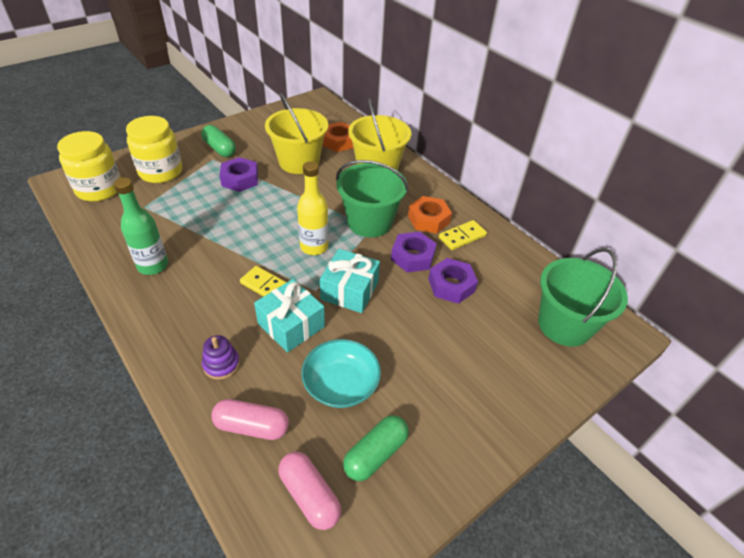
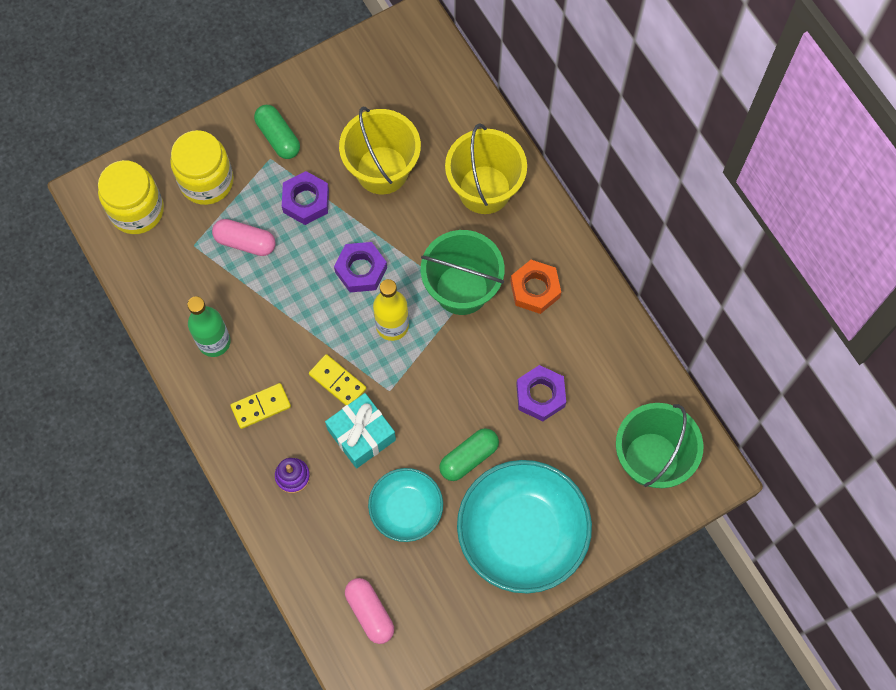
camera: 10 degrees right, 25 degrees up
pink capsule [211,399,289,440] -> pink capsule moved to [212,219,276,256]
turquoise gift [320,249,380,313] -> none
orange nut [322,122,353,152] -> none
green capsule [343,415,409,481] -> green capsule moved to [439,428,499,481]
purple nut [391,232,437,272] -> purple nut moved to [334,242,387,292]
yellow domino [439,220,487,250] -> yellow domino moved to [230,383,291,429]
none -> turquoise bowl [457,460,592,594]

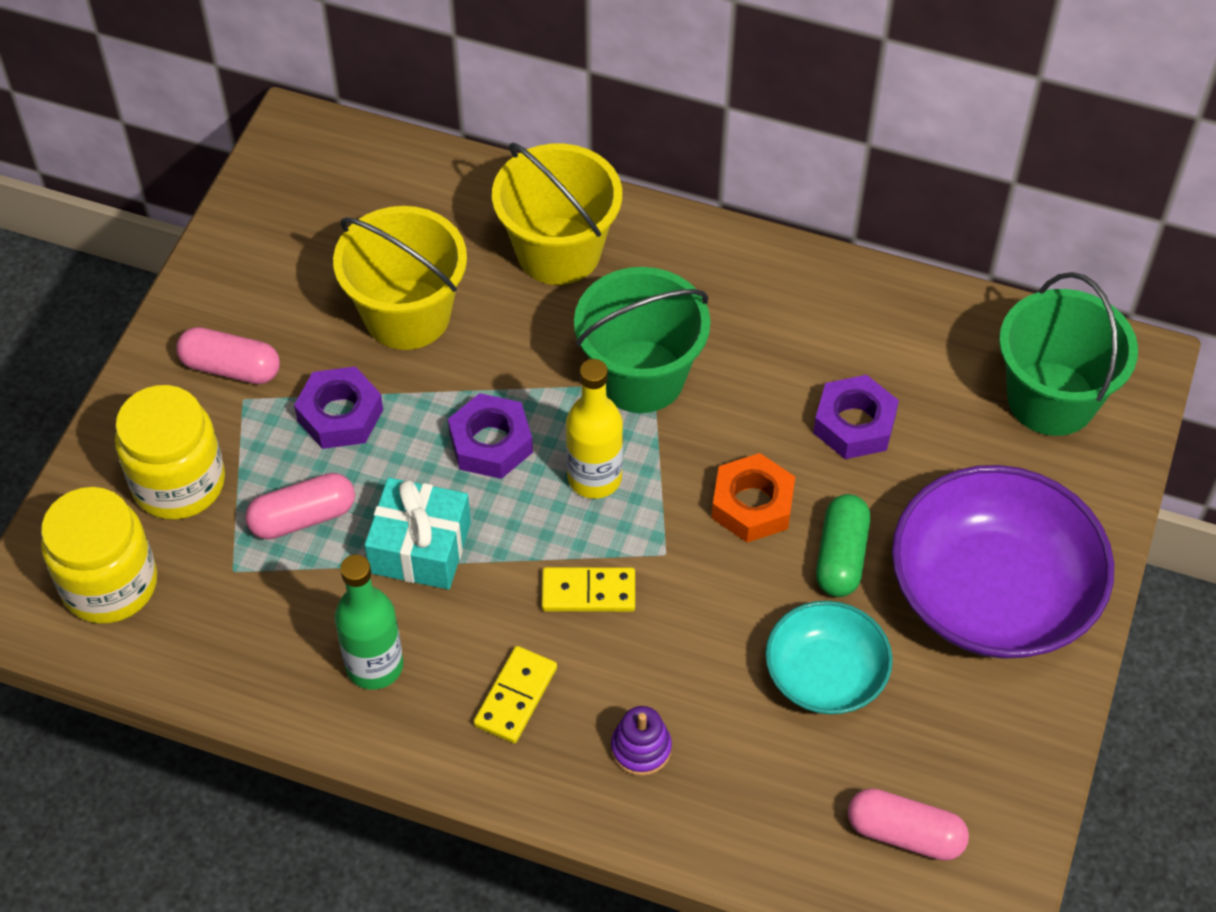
camera: 40 degrees left, 15 degrees down
green capsule [254,105,300,159] -> pink capsule [176,327,280,384]
turquoise gift [325,393,396,468] -> turquoise gift moved to [364,478,471,590]
turquoise bowl [457,460,592,594] -> purple bowl [892,465,1114,659]
orange nut [510,260,561,314] -> orange nut moved to [712,453,795,542]

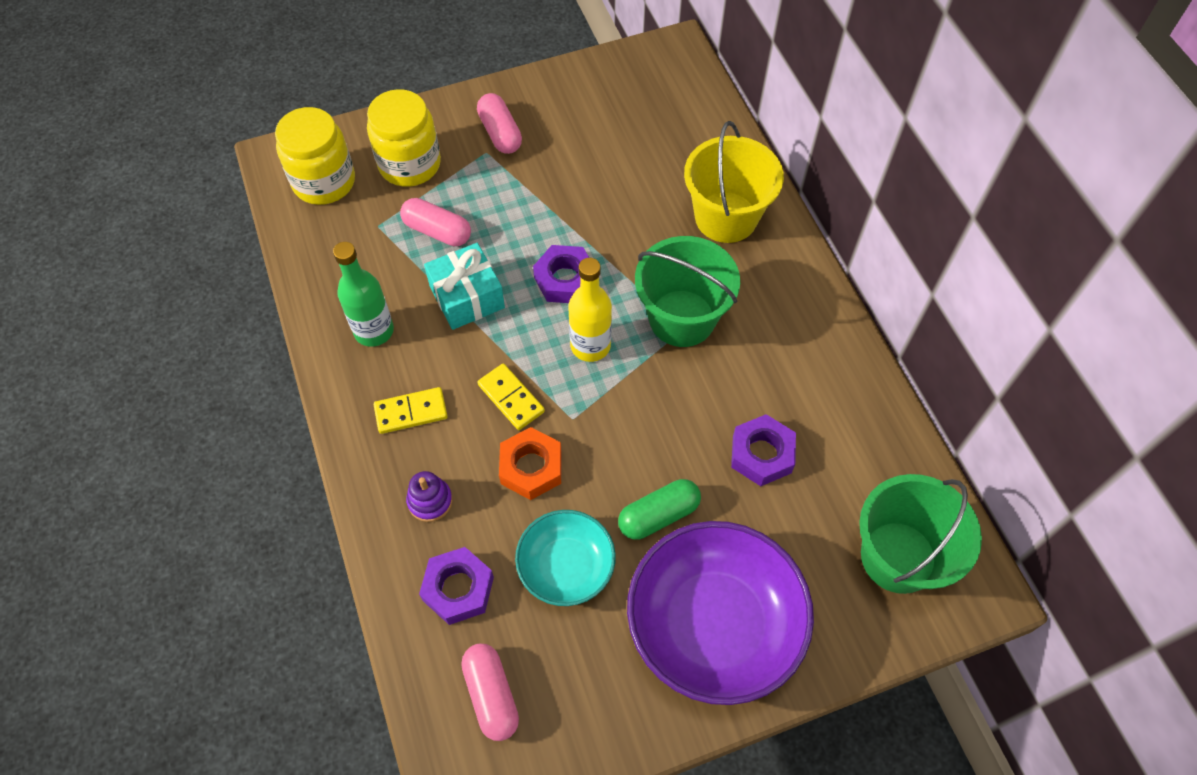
camera: 50 degrees right, 5 degrees up
purple nut [294,366,383,449] -> purple nut moved to [419,547,494,625]
yellow bucket [333,206,467,350] -> none
orange nut [712,453,795,542] -> orange nut moved to [499,427,562,500]

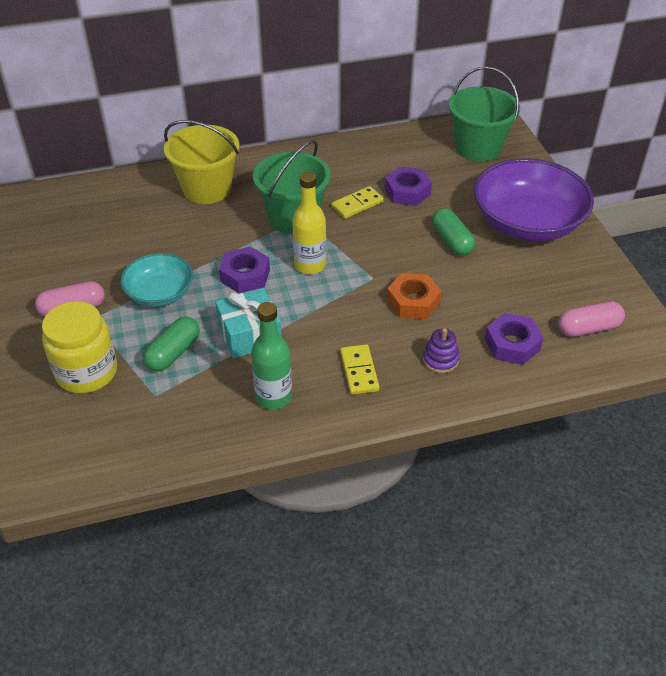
camera: 85 degrees left, 15 degrees down
yellow jar [275,107,355,205] -> none
pink capsule [400,198,471,247] -> green capsule [143,317,200,371]
yellow domino [477,363,545,430] -> yellow domino moved to [331,186,384,219]
turquoise bowl [515,510,616,606] -> turquoise bowl moved to [120,253,193,307]

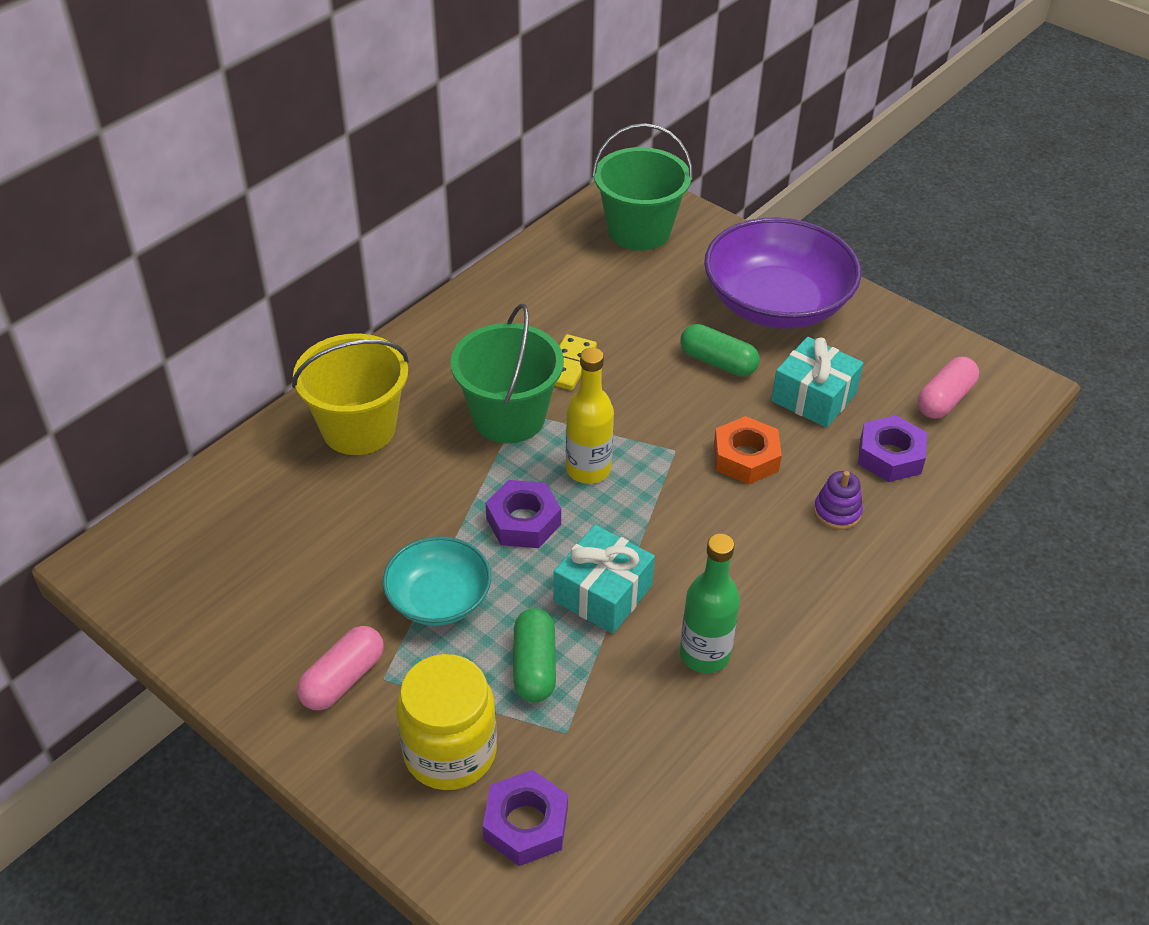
camera: 35 degrees left, 0 degrees up
yellow domino [340,344,380,395] -> none
purple nut [384,167,432,206] -> purple nut moved to [483,770,568,866]
none -> turquoise gift [771,337,864,428]

